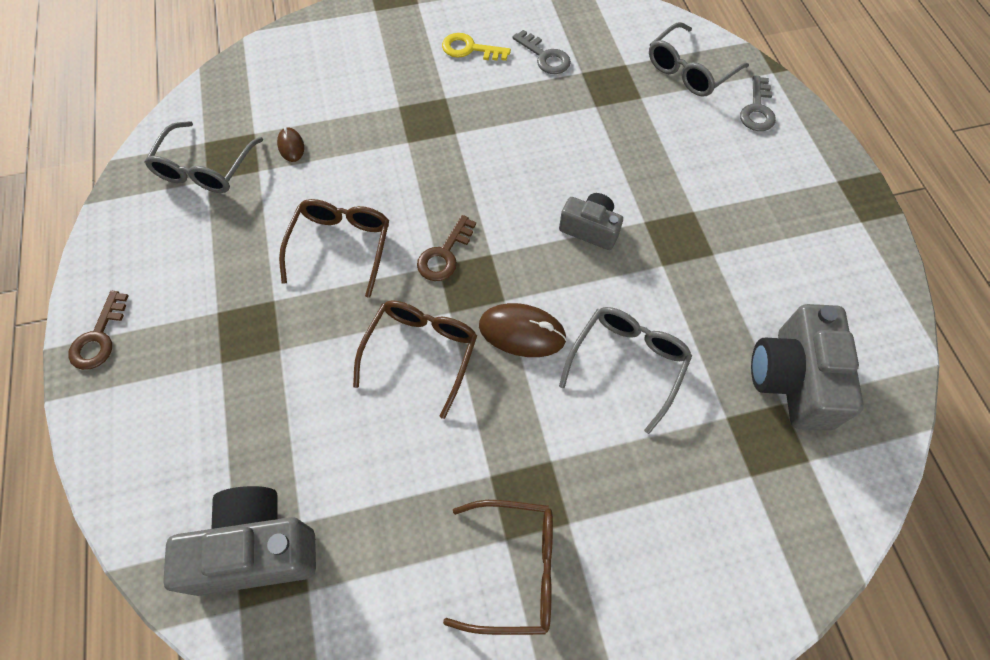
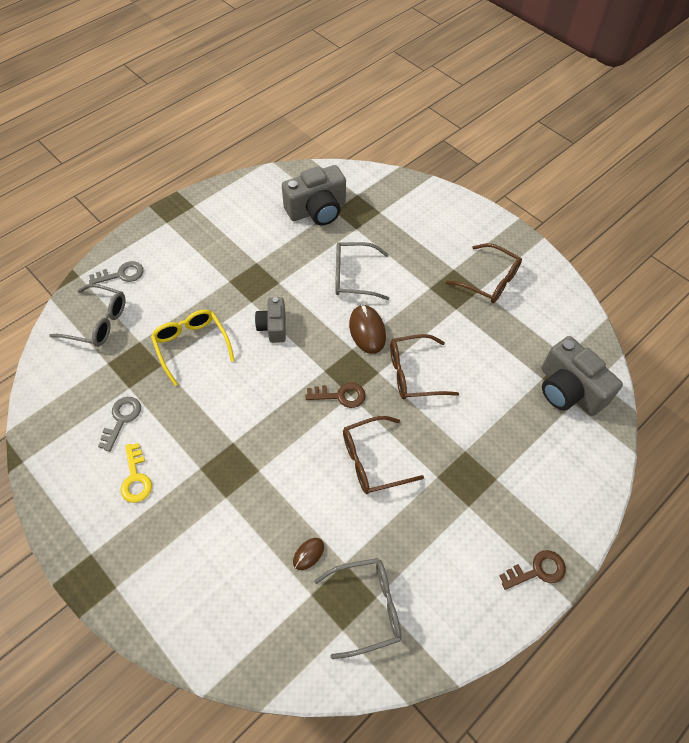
camera: 120 degrees left, 5 degrees down
brown glasses [443,500,553,635] -> brown glasses turned 150 degrees clockwise [446,243,522,303]
none -> yellow glasses [151,309,235,386]

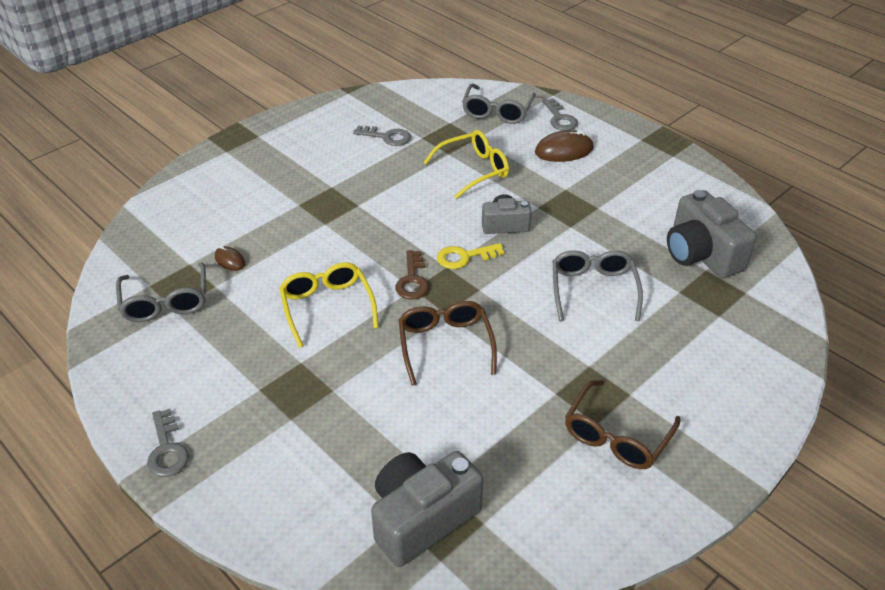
camera: 90 degrees right, 15 degrees down
yellow key [121,443,152,503] -> yellow key moved to [437,243,504,269]
brown glasses [343,416,424,494] -> yellow glasses [279,262,379,348]
brown mouse [349,305,386,354] -> brown mouse moved to [535,130,594,162]
brown key [499,550,566,590] -> grey key [147,409,189,477]

